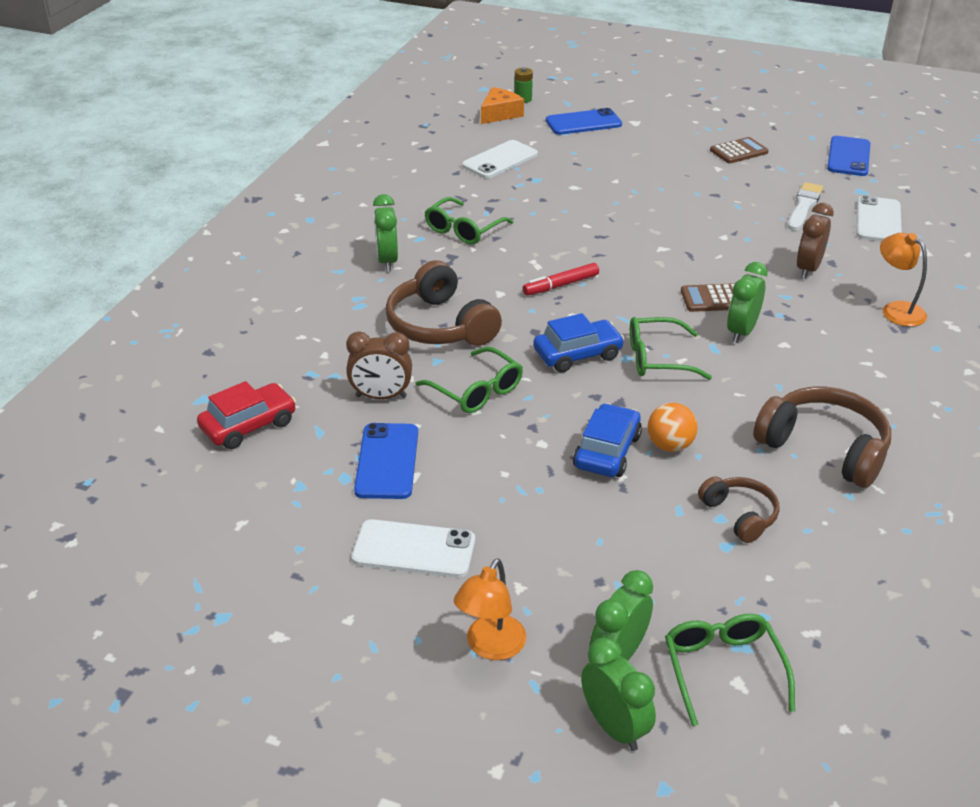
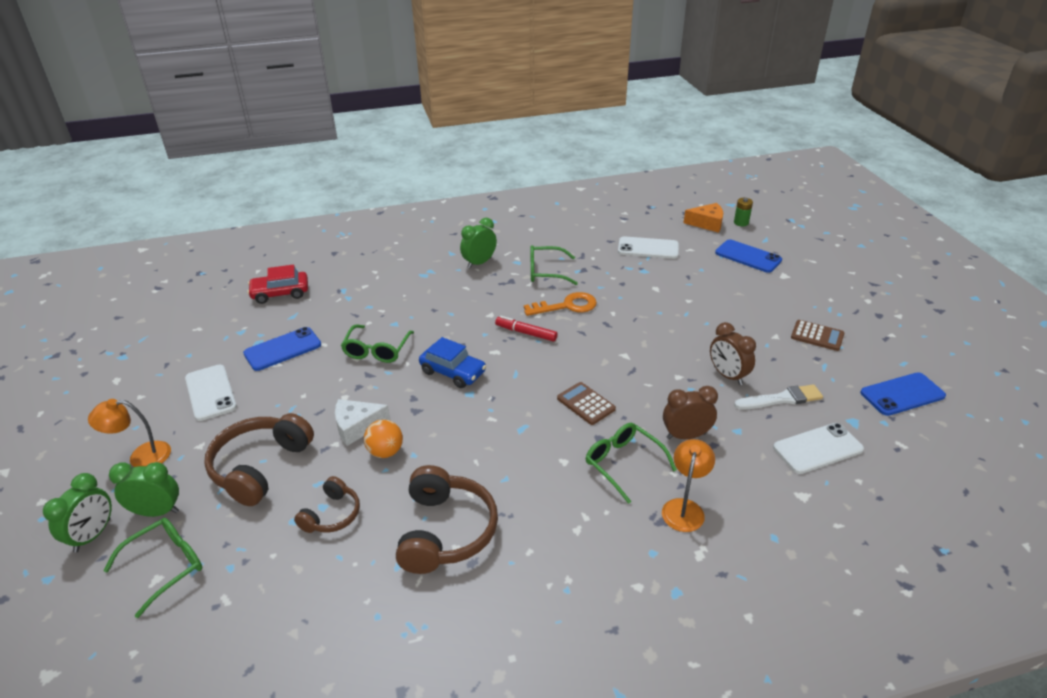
camera: 55 degrees right, 0 degrees up
red car [197,381,296,449] -> red car turned 150 degrees clockwise [247,265,308,304]
brown clock [346,331,412,399] -> brown clock moved to [710,322,756,385]
brown headphones [385,260,502,346] -> brown headphones moved to [204,413,314,506]
blue car [573,403,642,477] -> white cheese [335,399,390,446]
green glasses [630,317,712,380] -> green glasses moved to [586,423,677,504]
green clock [727,262,768,343] -> none
none -> orange key [524,292,597,316]

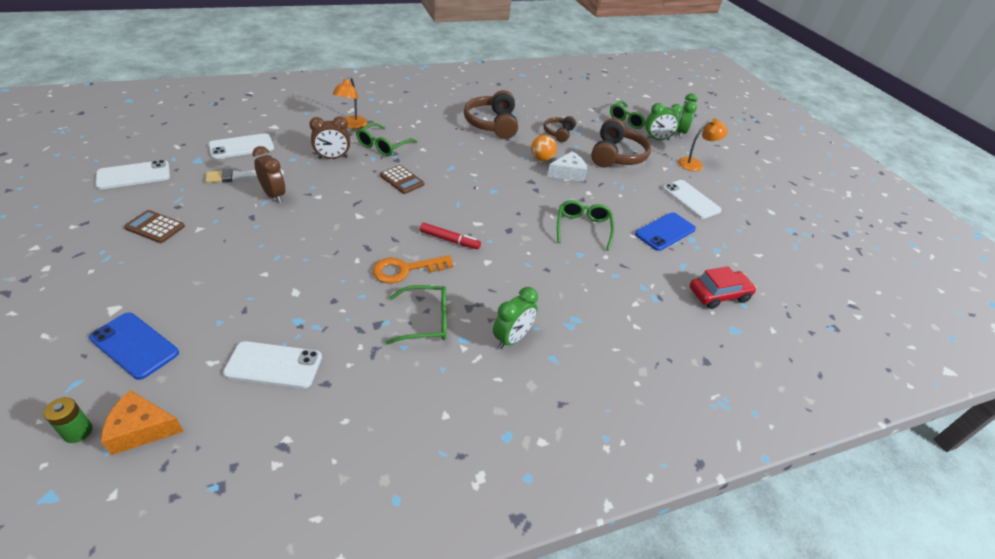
camera: 170 degrees right, 5 degrees up
blue car [419,337,486,388] -> none
green glasses [586,423,677,504] -> green glasses turned 75 degrees clockwise [356,123,417,156]
blue phone [860,372,946,416] -> white phone [95,160,170,189]

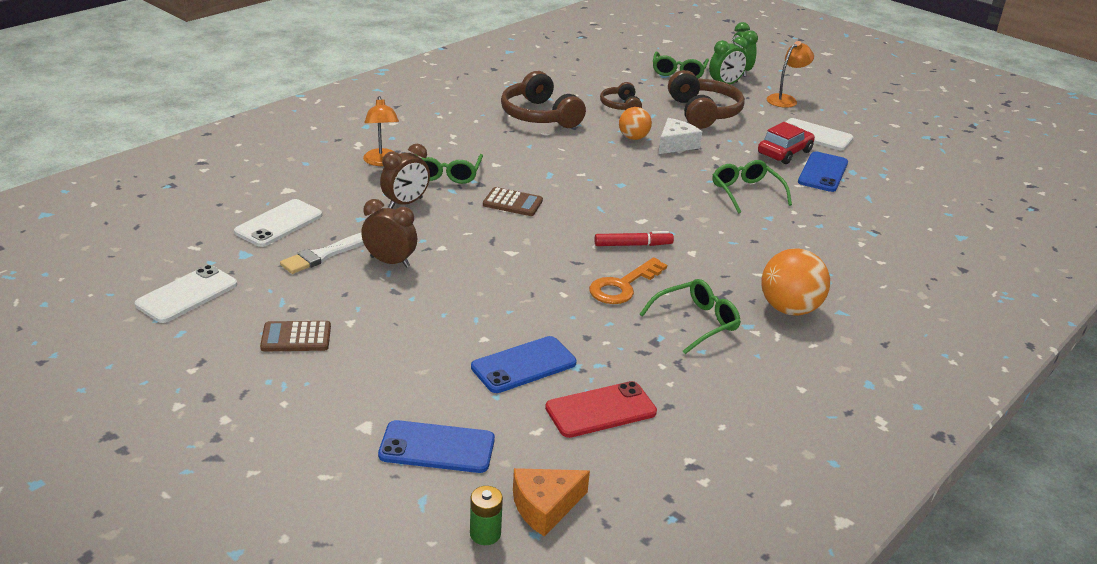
camera: 25 degrees left, 10 degrees down
white phone [223,341,322,389] -> red phone [545,381,657,438]
green clock [493,287,538,349] -> orange ball [761,248,830,316]
red car [690,266,756,309] -> red car moved to [758,122,815,164]
none -> blue phone [471,336,576,393]

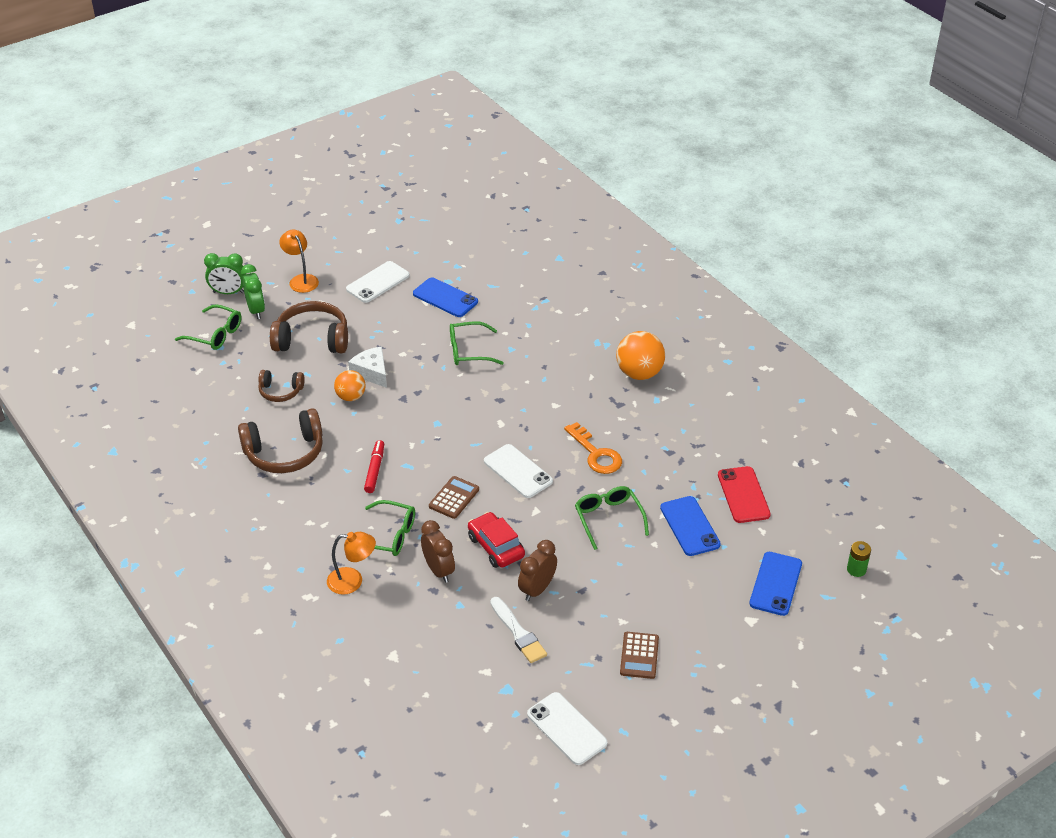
camera: 75 degrees left, 10 degrees up
white phone [234,199,322,247] -> white phone moved to [484,444,553,498]
orange cheese [513,468,590,537] -> none
red marker [595,231,674,246] -> red marker moved to [364,440,384,493]
green glasses [639,279,741,354] -> green glasses moved to [575,486,649,550]
red car [758,122,815,164] -> red car moved to [468,512,525,568]

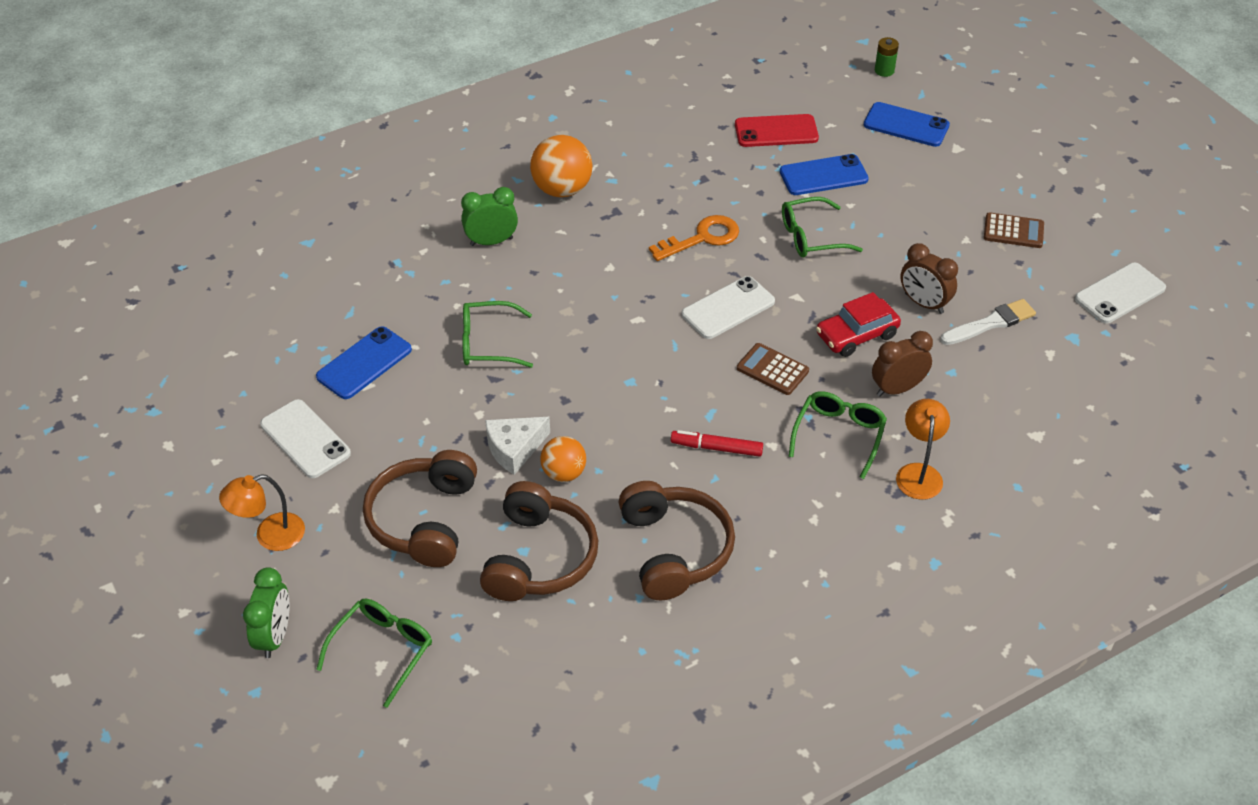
camera: 85 degrees left, 5 degrees up
green clock [241,264,265,319] -> green clock moved to [461,187,518,246]
brown headphones [258,370,305,402] -> brown headphones [480,481,598,601], size x1.76
green glasses [450,321,504,365] -> green glasses turned 90 degrees clockwise [462,301,533,368]

